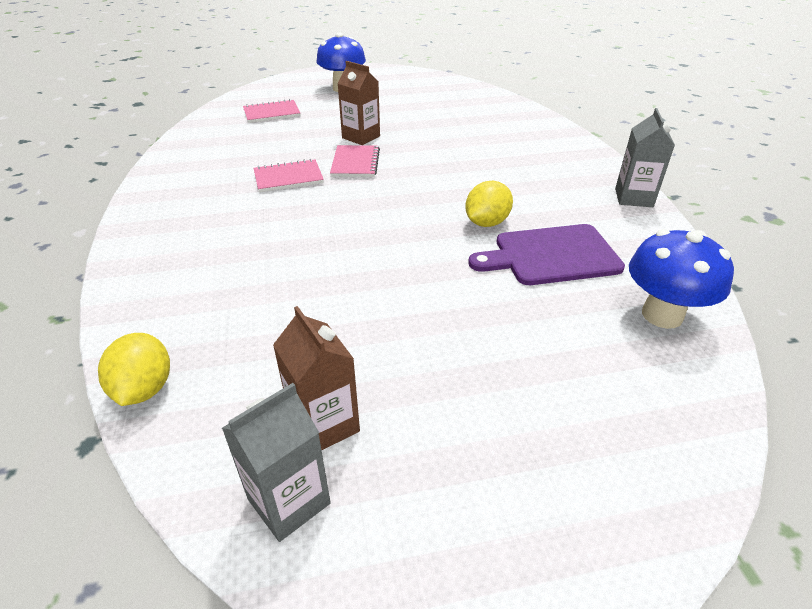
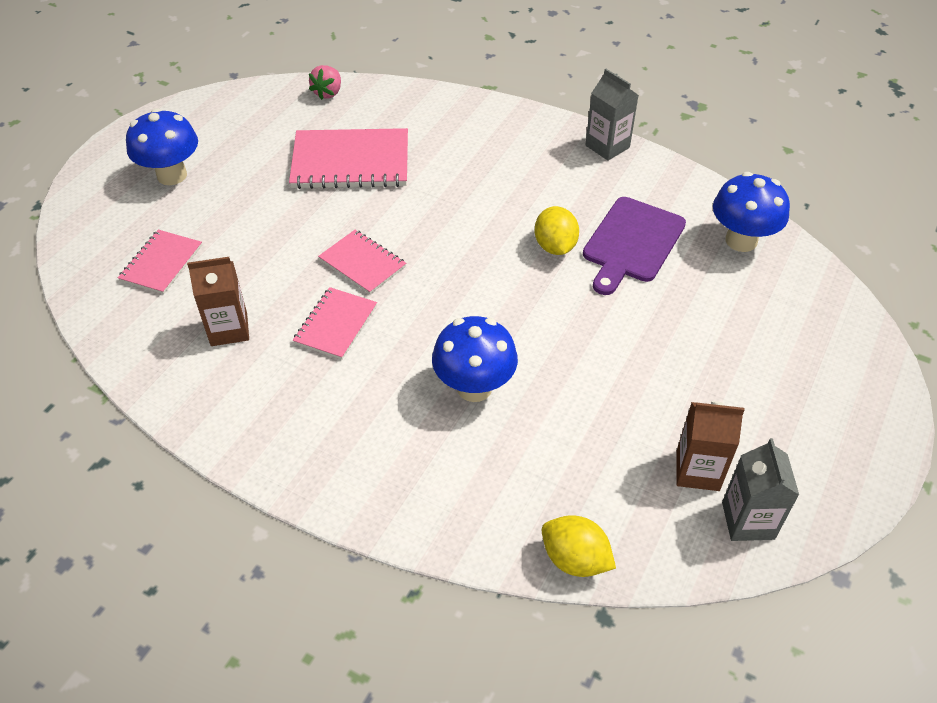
camera: 50 degrees left, 10 degrees up
brown carton [337,61,380,145] -> brown carton moved to [187,257,249,346]
none -> pink notebook [289,128,408,189]
none -> pink strawberry [309,65,341,100]
none -> blue mushroom [432,316,518,402]

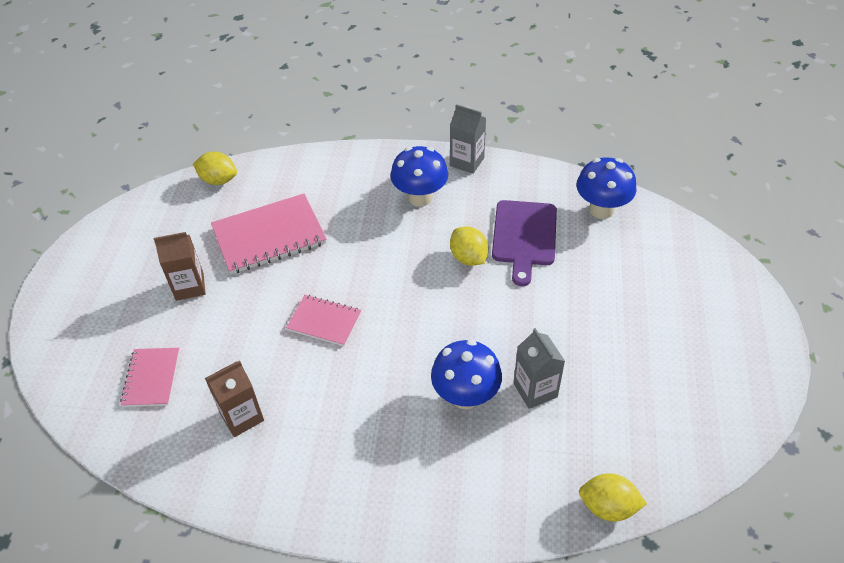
camera: 20 degrees left, 0 degrees up
blue mushroom [126,108,198,185] -> blue mushroom moved to [391,146,448,207]
pink notebook [293,287,377,360] -> none
pink strawberry [309,65,341,100] -> yellow lemon [193,152,237,185]
brown carton [676,401,745,491] -> brown carton moved to [154,232,206,301]
grey carton [722,438,799,541] -> grey carton moved to [513,328,565,409]

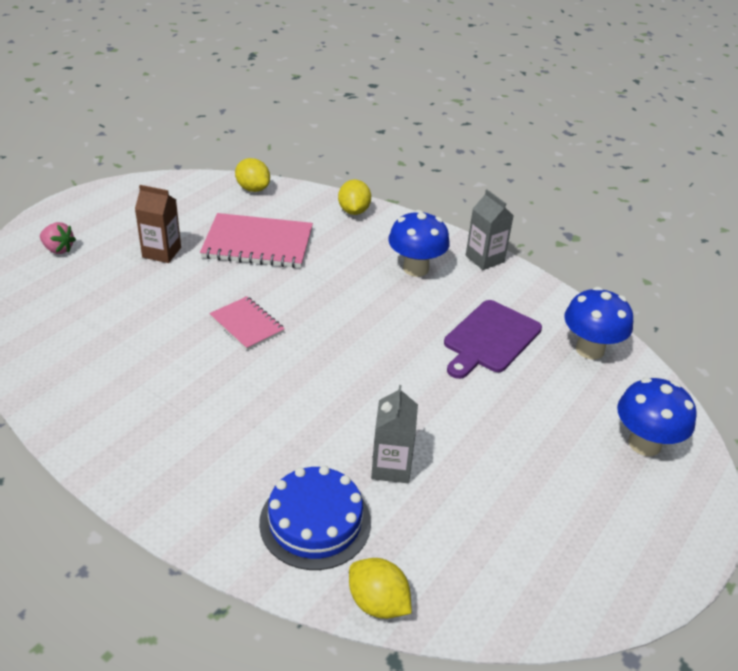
camera: 25 degrees right, 10 degrees down
pink notebook [120,348,180,407] -> none
brown carton [205,361,264,437] -> none
blue mushroom [431,340,502,409] -> blue mushroom moved to [617,377,697,456]
yellow lemon [450,226,488,266] -> yellow lemon moved to [338,179,371,215]
none -> pink strawberry [40,222,76,254]
none -> blue cake [259,466,371,570]

